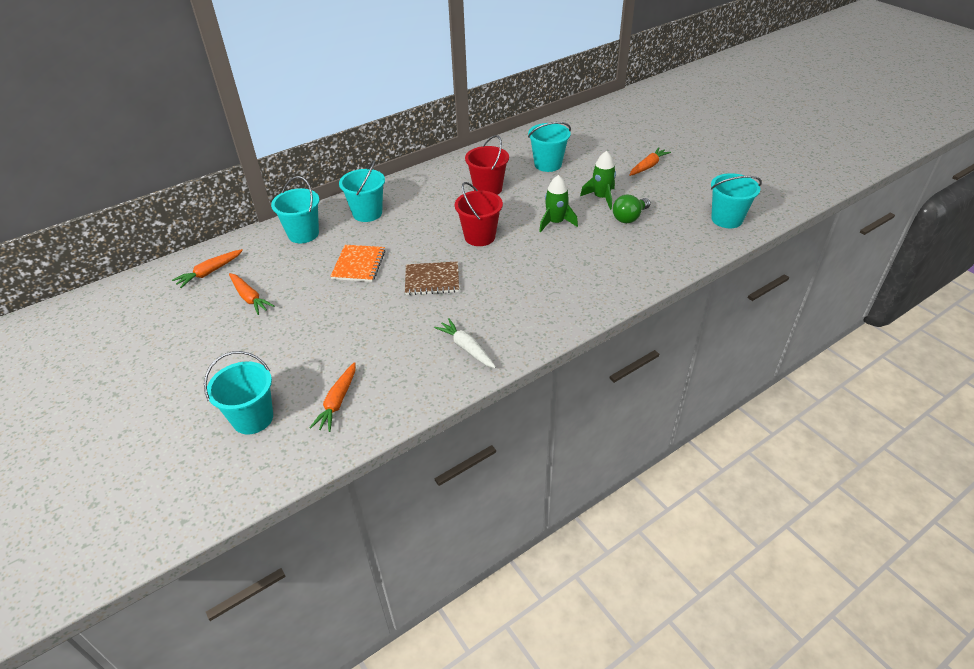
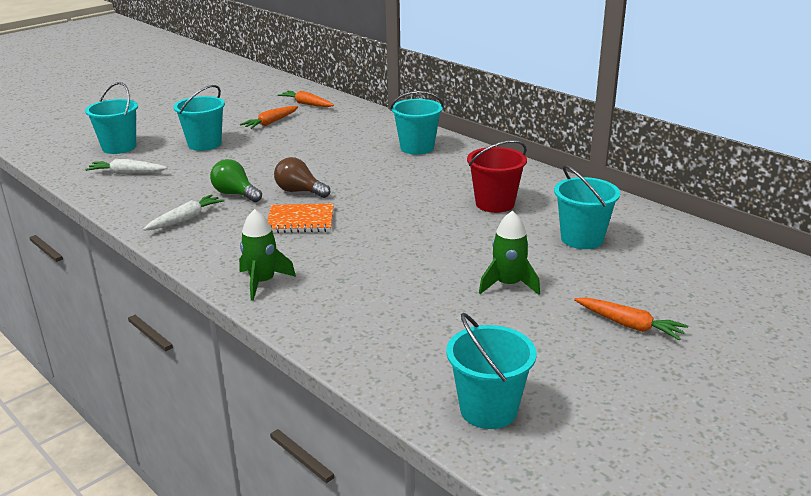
camera: 80 degrees right, 15 degrees down
turquoise bucket [271,176,320,243] -> turquoise bucket moved to [173,85,225,151]
orange carrot [309,362,355,432] -> white carrot [85,159,168,174]
orange notebook [330,245,385,282] -> orange notebook moved to [267,203,334,233]
brown notebook [405,261,459,295] -> brown light bulb [274,157,330,198]
red bucket [455,182,503,246] -> none
green rocket [539,175,578,232] -> green rocket moved to [239,209,296,301]
green light bulb [613,194,651,223] -> green light bulb moved to [210,159,262,202]

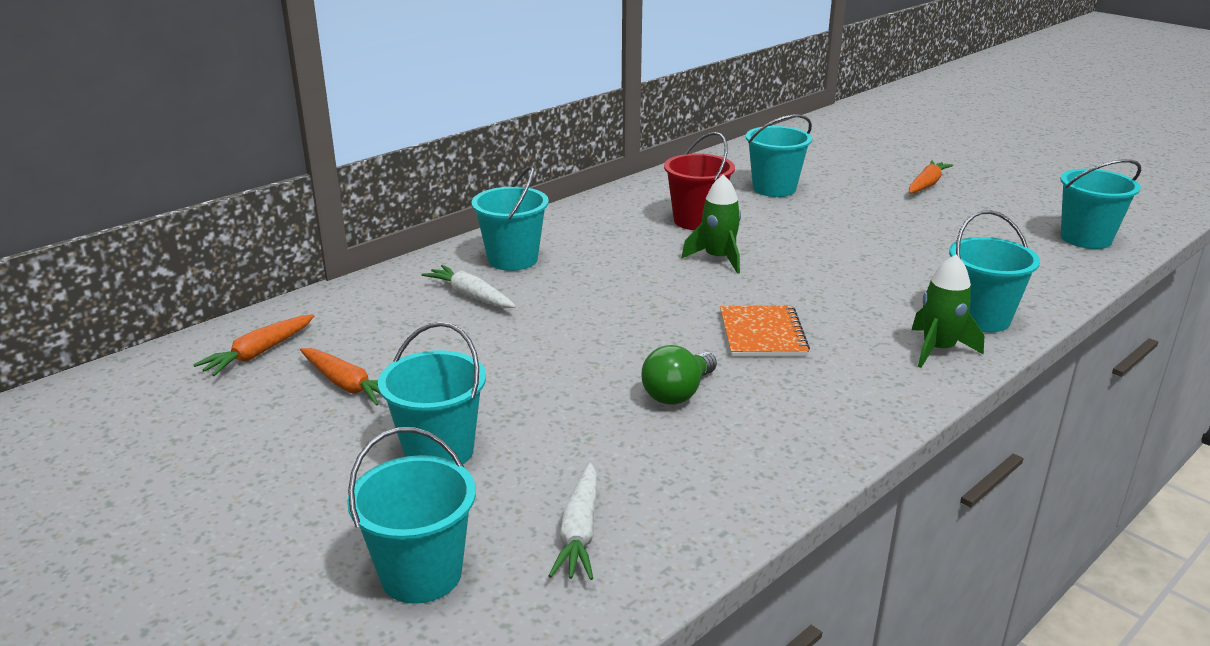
camera: 90 degrees left, 0 degrees up
white carrot [143,194,225,231] -> white carrot moved to [421,265,516,308]
brown light bulb [274,157,330,198] -> none
green rocket [479,211,540,295] -> green rocket moved to [682,174,741,274]
none -> turquoise bucket [949,210,1040,332]

